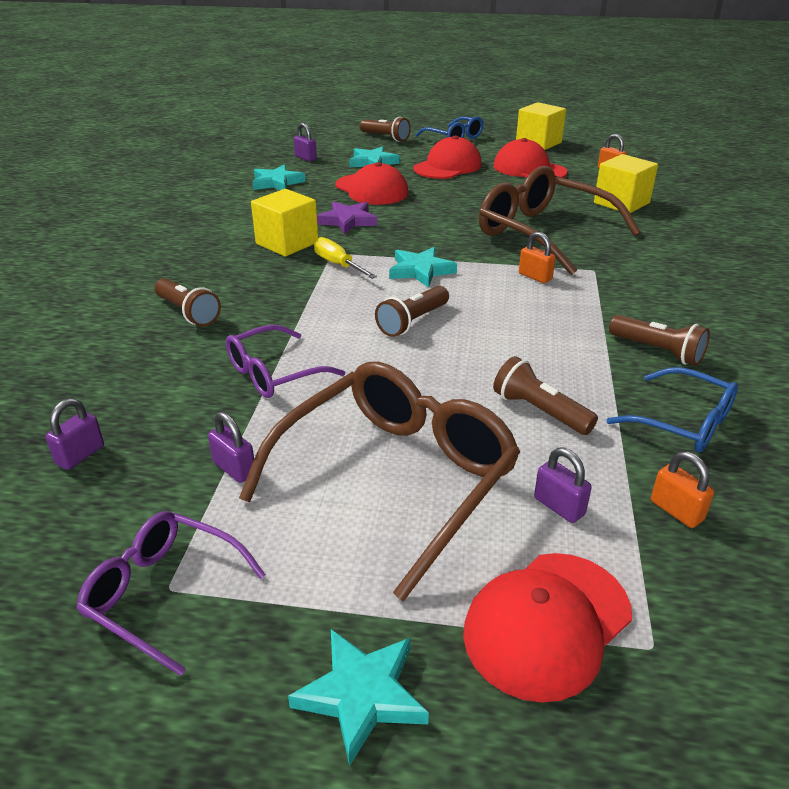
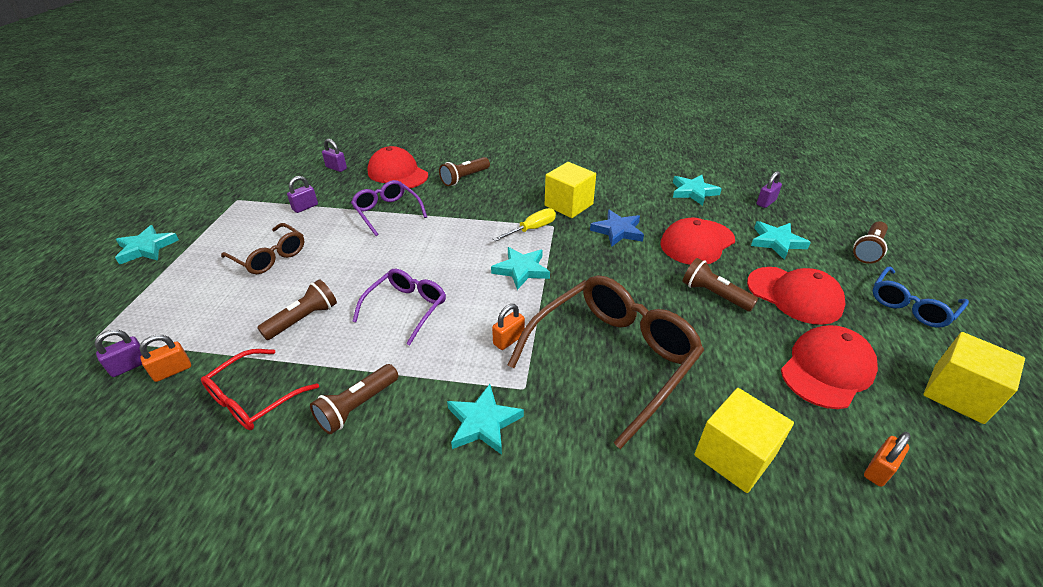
camera: 90 degrees right, 5 degrees up
purple glasses [76,511,266,676] -> purple glasses moved to [352,269,446,345]
brown glasses [239,362,520,602] -> brown glasses [221,223,304,274], size x0.55
purple star [317,201,377,234] -> blue star [590,210,644,247]
brown flashlight [375,286,449,337] -> brown flashlight moved to [682,258,758,311]
red cap [463,553,632,703] -> red cap moved to [367,146,428,188]
purple padlock [534,448,592,523] -> purple padlock moved to [95,330,142,377]
blue glasses [606,367,738,453] -> red glasses [201,349,319,430]
none -> turquoise star [447,384,524,455]

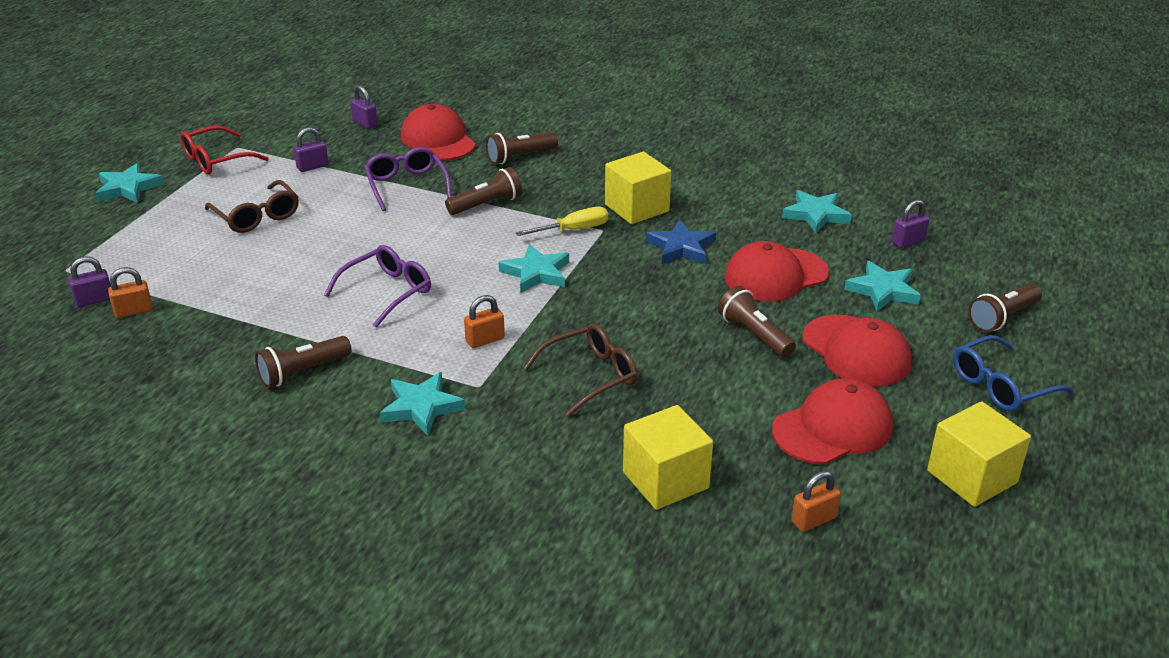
camera: 15 degrees right, 5 degrees down
red glasses [201,349,319,430] -> red glasses moved to [180,126,269,174]
brown flashlight [257,279,337,340] -> brown flashlight moved to [445,167,522,215]
brown glasses [508,275,704,449] -> brown glasses [523,323,637,417], size x0.55

